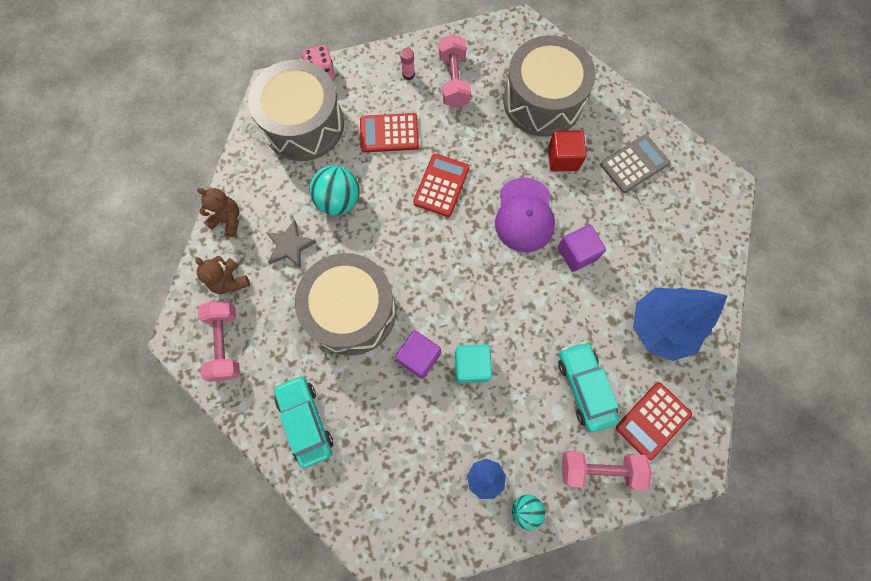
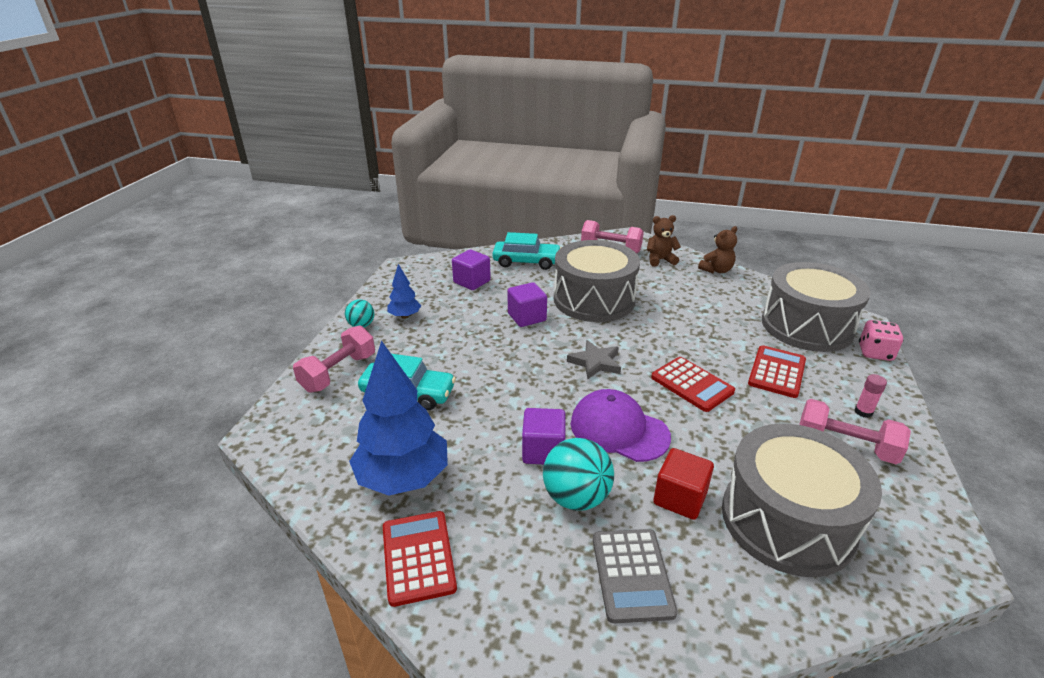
camera: 120 degrees right, 40 degrees down
grey star [266,219,317,269] -> grey star moved to [567,340,621,379]
turquoise ball [309,165,360,215] -> turquoise ball moved to [543,438,614,511]
turquoise cube [455,345,492,383] -> none
red calculator [616,383,692,460] -> red calculator moved to [383,511,457,607]
none -> purple cube [452,250,491,290]

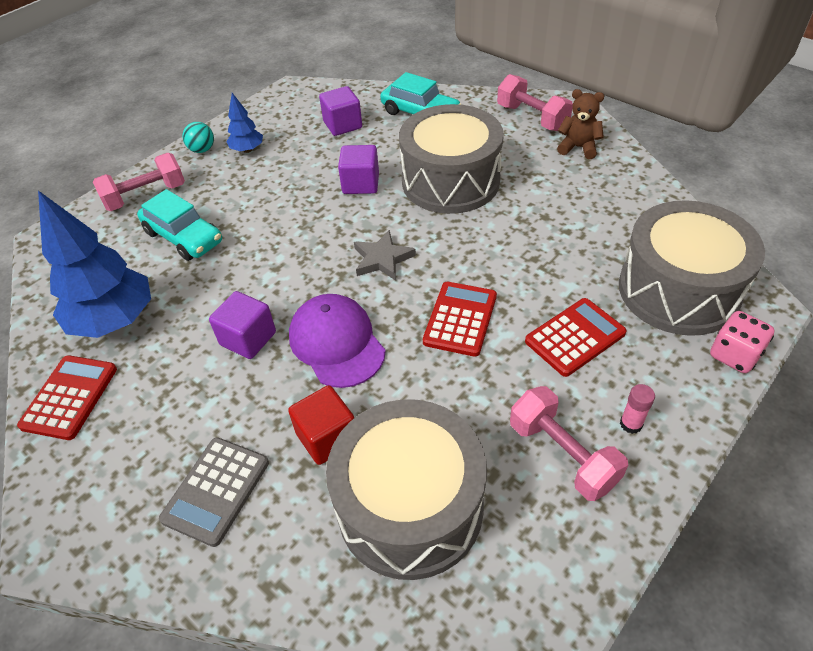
camera: 30 degrees right, 15 degrees up
turquoise ball [543,438,614,511] -> none
red calculator [651,357,735,412] -> red calculator turned 150 degrees counterclockwise [423,282,497,357]
brown teddy bear [698,226,737,273] -> none

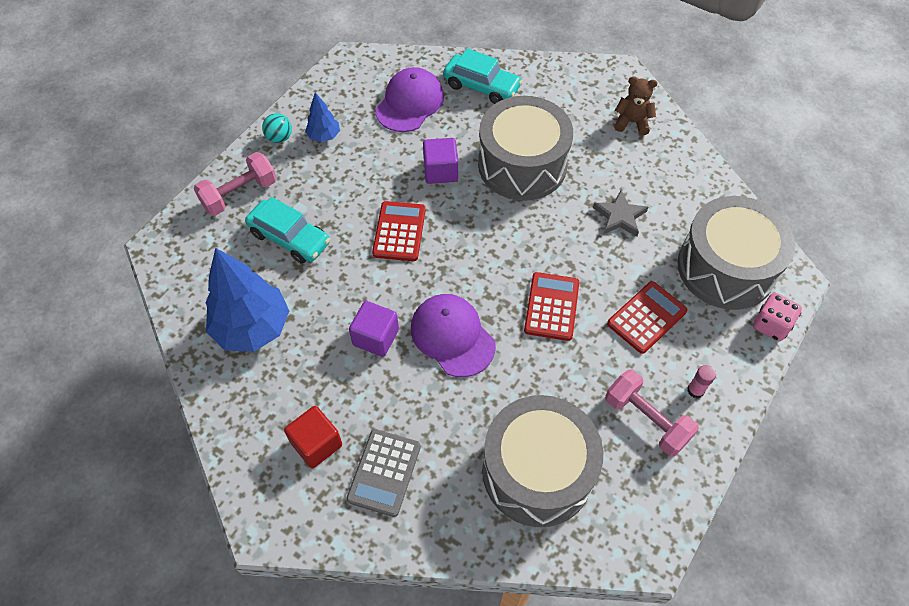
camera: 10 degrees left, 10 degrees up
red calculator [17,355,117,440] -> red calculator moved to [372,201,426,261]
red cube [288,385,354,465] -> red cube moved to [284,406,342,468]
purple cube [319,86,362,136] -> purple cap [375,67,444,132]
grey star [354,230,416,281] -> grey star moved to [593,190,648,237]
pink dumbbell [497,74,573,131] -> none

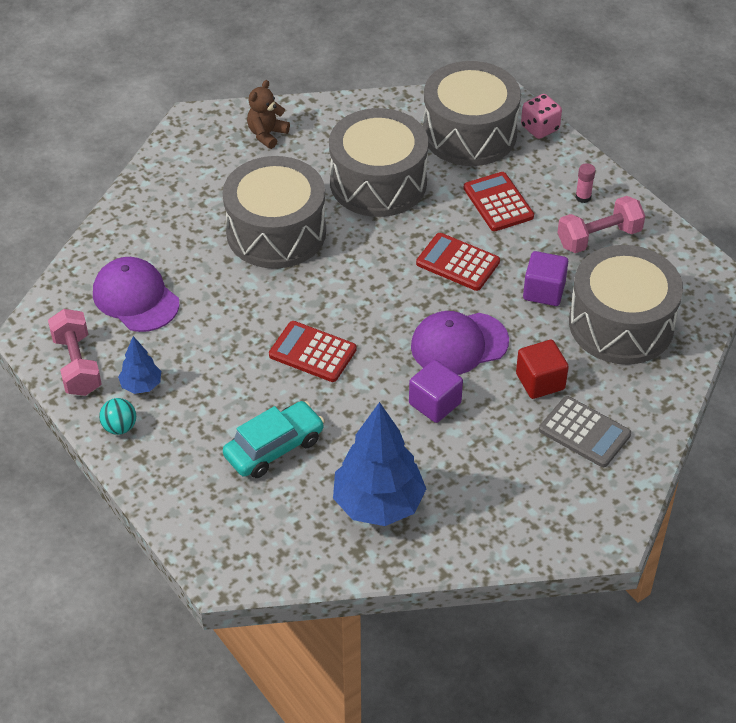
camera: 70 degrees left, 10 degrees down
pink dumbbell [194,152,277,216] -> pink dumbbell moved to [48,309,102,396]
red cube [284,406,342,468] -> red cube moved to [516,340,569,399]
purple cube [423,138,458,184] -> purple cube moved to [523,251,568,306]
turquoise car [443,48,523,104] -> none
grey star [593,190,648,237] -> grey drum [329,108,428,217]

